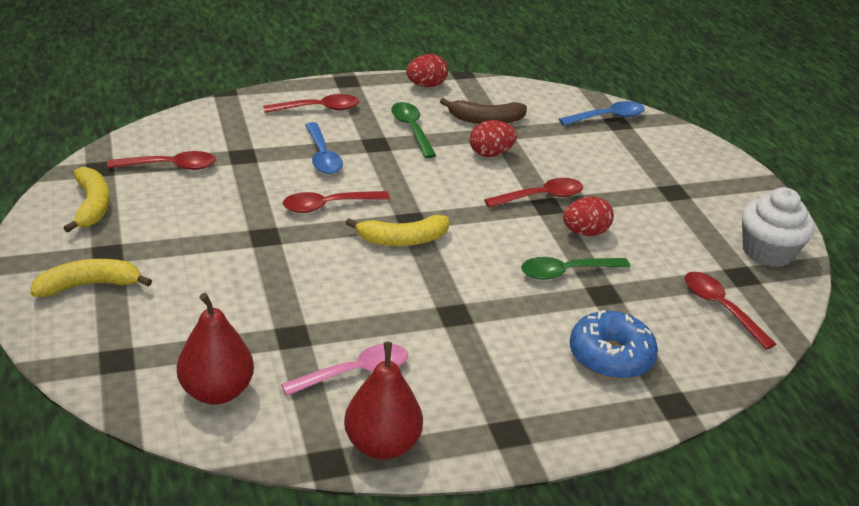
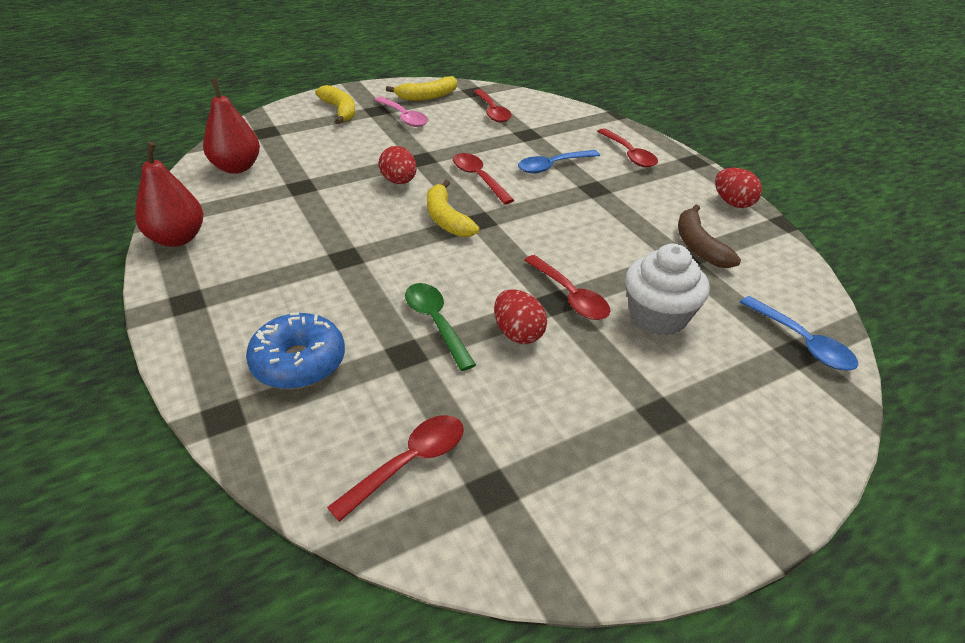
camera: 80 degrees right, 5 degrees up
pink spoon [281,344,408,396] -> pink spoon moved to [374,97,428,127]
green spoon [391,102,436,158] -> none
red egg [470,120,517,157] -> red egg moved to [379,146,417,184]
white cupcake [742,187,815,267] -> white cupcake moved to [625,244,710,336]

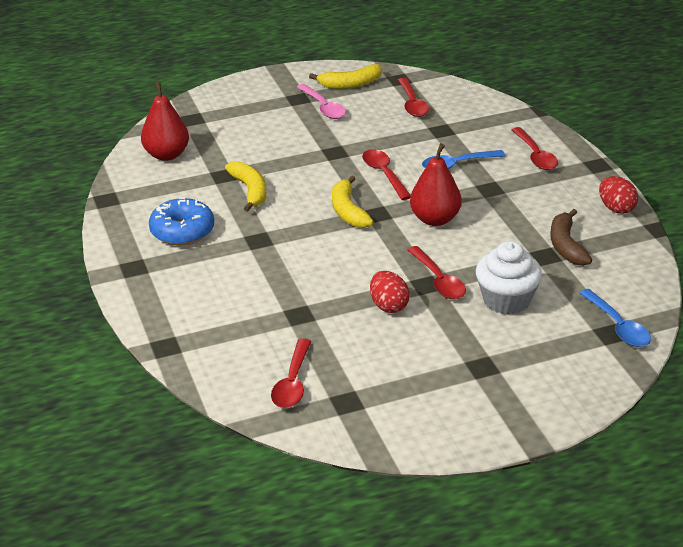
camera: 10 degrees right, 5 degrees down
red pear [135,142,203,247] -> red pear moved to [410,143,462,226]
blue donut [246,312,345,389] -> blue donut moved to [149,197,214,245]
yellow banana [315,85,355,124] -> yellow banana moved to [225,161,266,212]
red spoon [327,415,464,522] -> red spoon turned 135 degrees clockwise [271,338,311,408]
red egg [379,146,417,184] -> none
green spoon [405,283,476,371] -> none

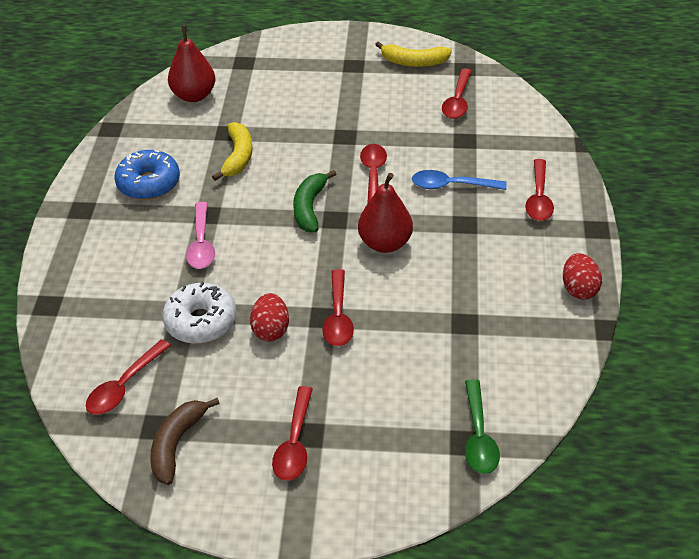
camera: 25 degrees right, 10 degrees up
pink spoon [297,84,346,119] -> pink spoon moved to [186,202,215,269]
yellow banana [332,176,374,228] -> green banana [293,170,336,232]
white cupcake [476,241,542,315] -> none
brown banana [550,209,592,266] -> brown banana moved to [150,398,220,485]
blue spoon [580,289,651,347] -> green spoon [465,379,500,474]
none -> white donut [162,282,236,344]
none -> red spoon [272,386,313,481]

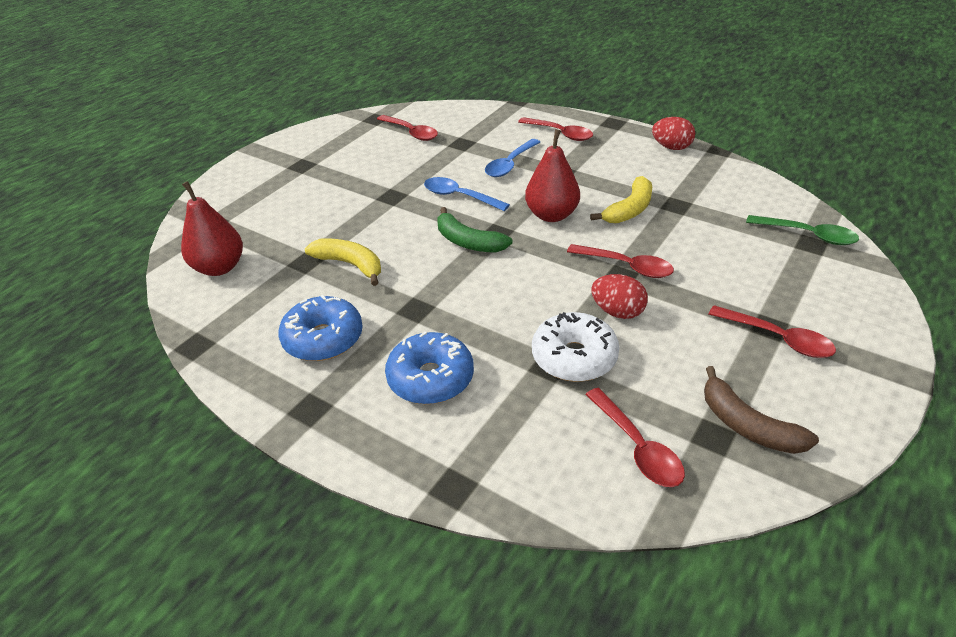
camera: 60 degrees left, 5 degrees down
pink spoon [186,202,215,269] -> none
red spoon [360,144,387,204] -> blue spoon [424,177,510,211]
yellow banana [375,41,452,67] -> yellow banana moved to [590,176,652,223]
none -> blue donut [385,332,474,404]

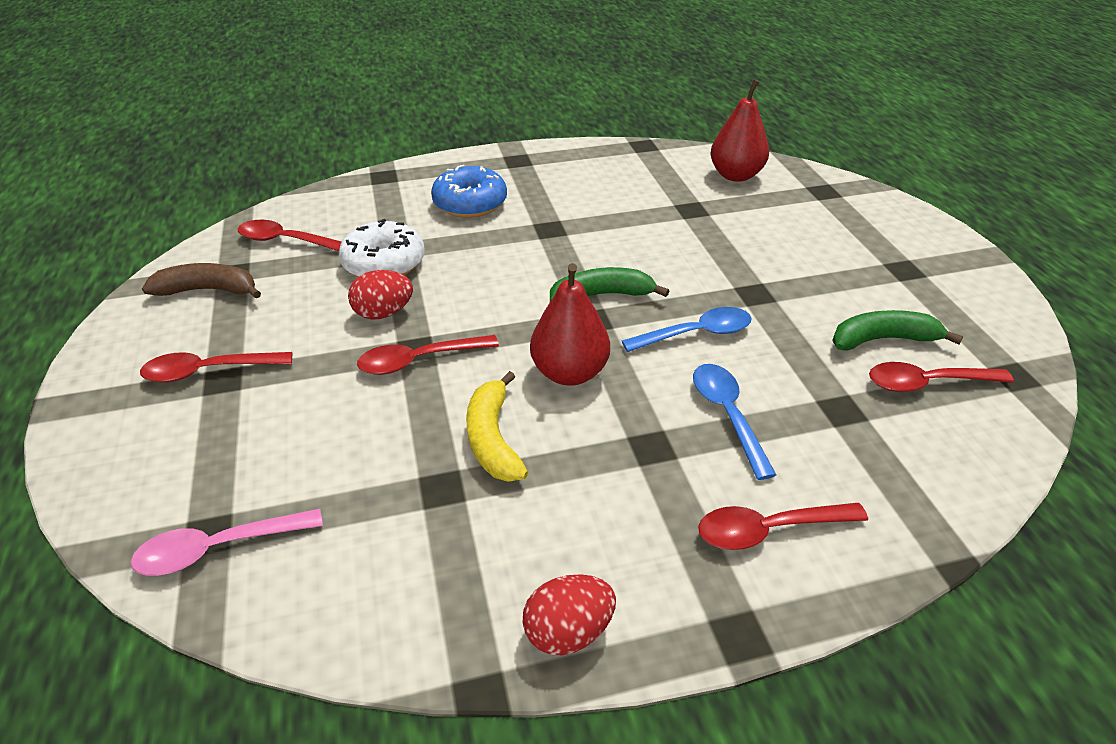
camera: 130 degrees right, 0 degrees up
blue donut [278,295,363,361] -> none
yellow banana [305,238,381,286] -> none
green spoon [746,215,859,245] -> pink spoon [131,509,323,576]
none -> green banana [832,310,963,351]

